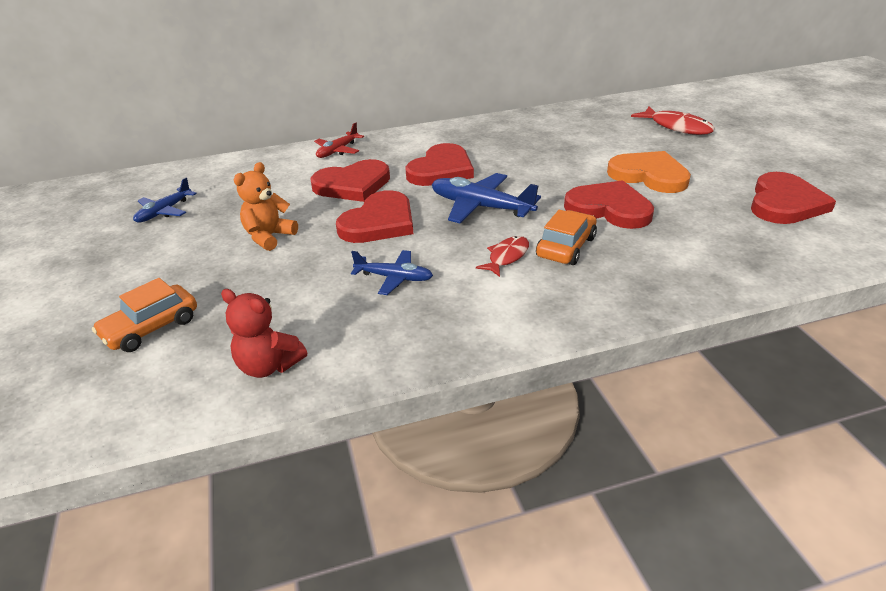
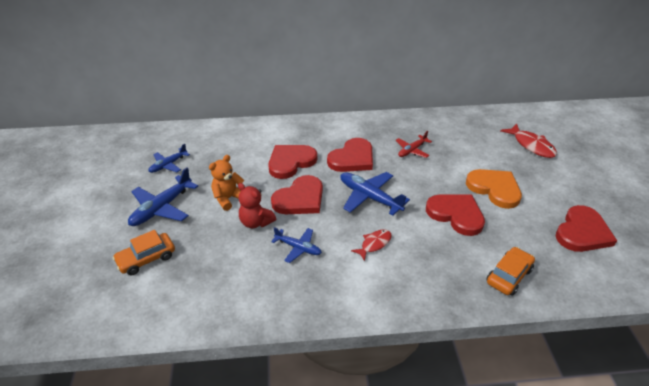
camera: 10 degrees right, 5 degrees up
red teddy bear [221,289,307,378] -> red teddy bear moved to [238,183,276,228]
red heart [310,159,390,202] -> red heart turned 150 degrees clockwise [268,145,317,179]
red plane [314,122,364,158] -> red plane moved to [396,131,432,158]
orange car [536,210,597,265] -> orange car moved to [486,247,535,296]
none -> blue plane [128,167,198,226]

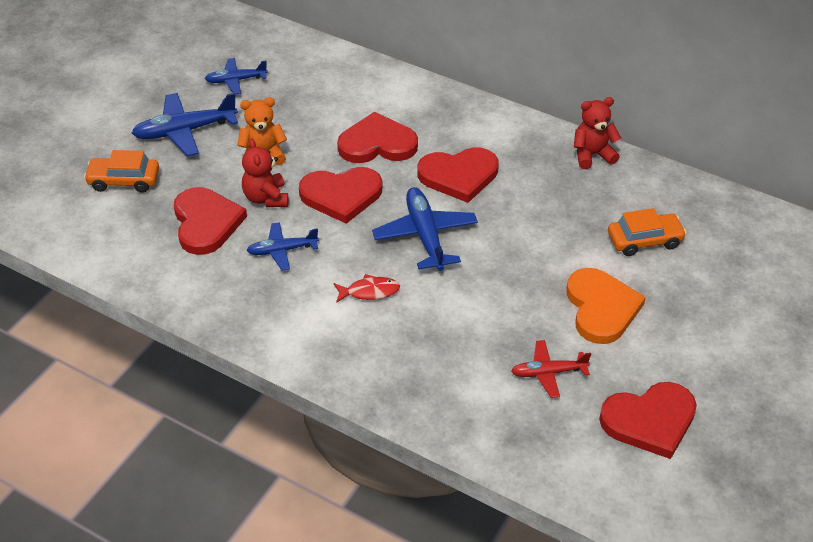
camera: 35 degrees right, 5 degrees up
blue plane [271,227,322,263] -> blue plane turned 105 degrees clockwise [246,222,319,271]
red plane [396,131,432,158] -> red plane moved to [511,340,591,398]
red heart [426,194,485,236] -> red heart moved to [174,187,247,255]
orange car [486,247,535,296] -> orange car moved to [608,208,687,256]
red fish [500,123,557,158] -> none
none -> red teddy bear [574,97,621,169]

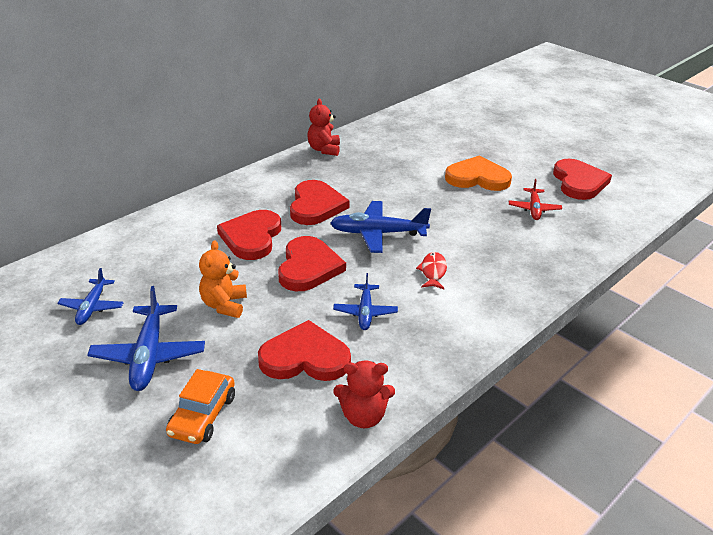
camera: 75 degrees left, 10 degrees down
red teddy bear [242,138,288,207] -> red teddy bear moved to [333,360,395,428]
orange car [608,208,687,256] -> none

